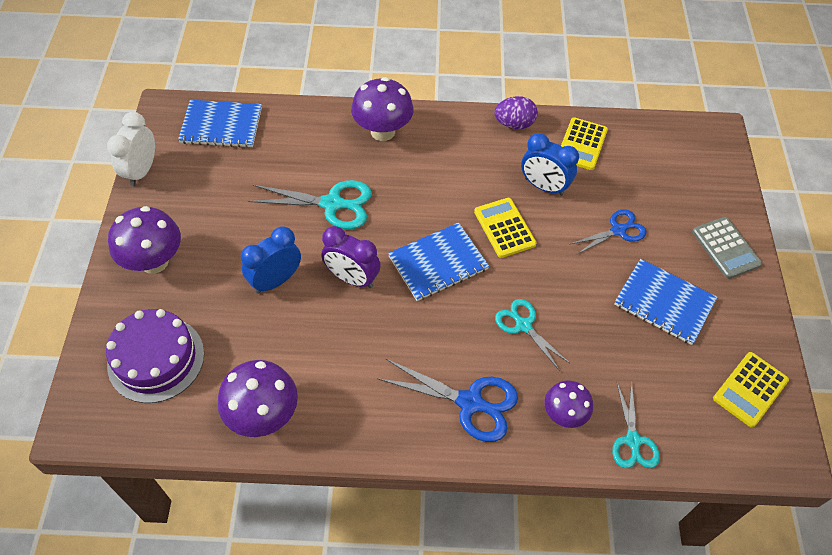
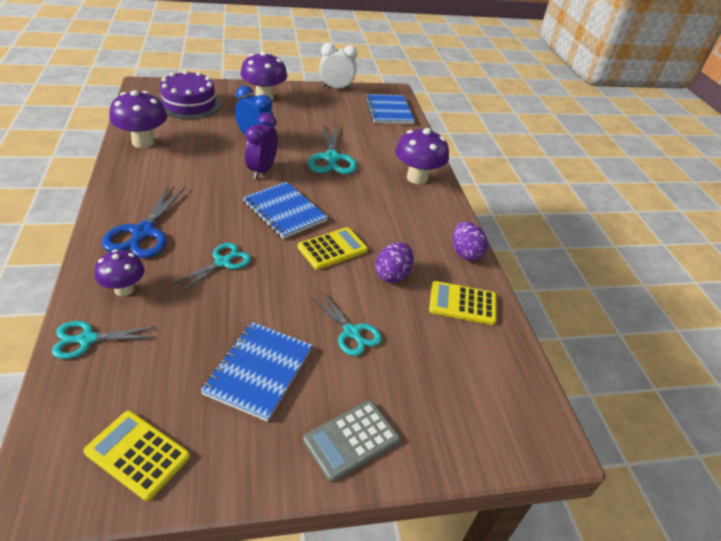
camera: 75 degrees right, 15 degrees down
blue clock [521,133,579,196] -> purple egg [375,242,414,283]
blue scissors [571,209,647,255] -> turquoise scissors [311,291,382,356]

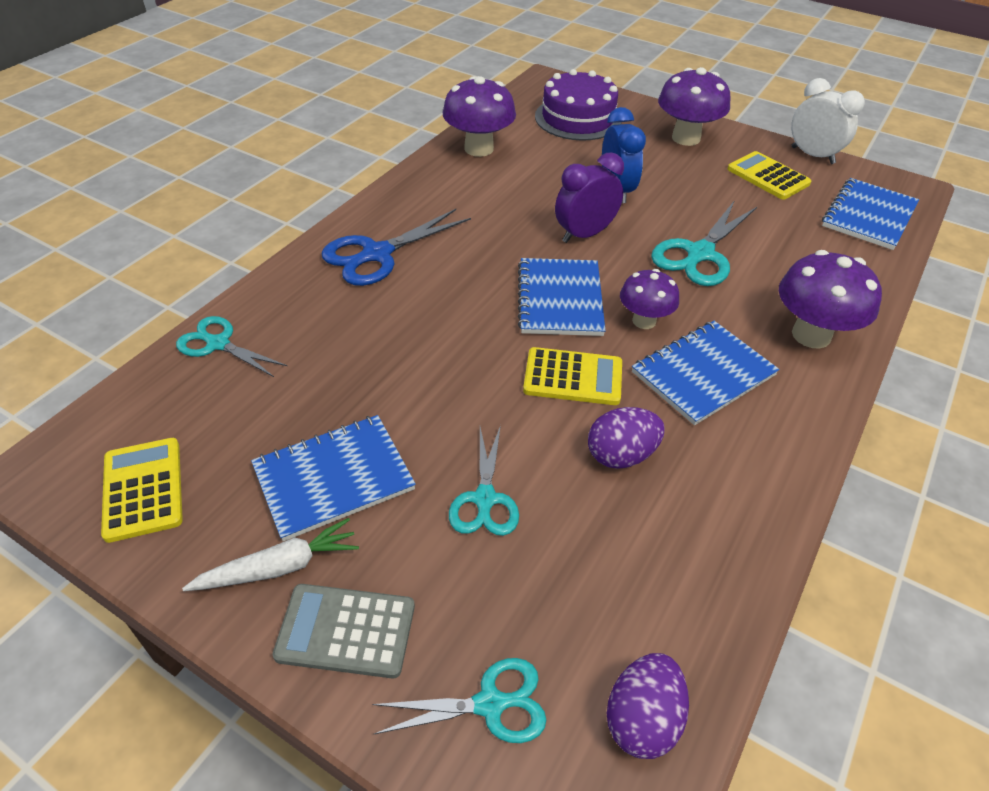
camera: 45 degrees right, 5 degrees up
purple mushroom [95,250,145,296] -> purple mushroom moved to [620,269,679,329]
turquoise scissors [171,243,251,293] -> turquoise scissors moved to [372,658,546,743]
yellow calculator [429,281,496,325] -> yellow calculator moved to [727,151,811,200]
purple egg [452,222,488,261] -> purple egg moved to [607,653,689,759]
none -> white carrot [182,518,359,591]
none -> blue notebook [632,321,779,425]

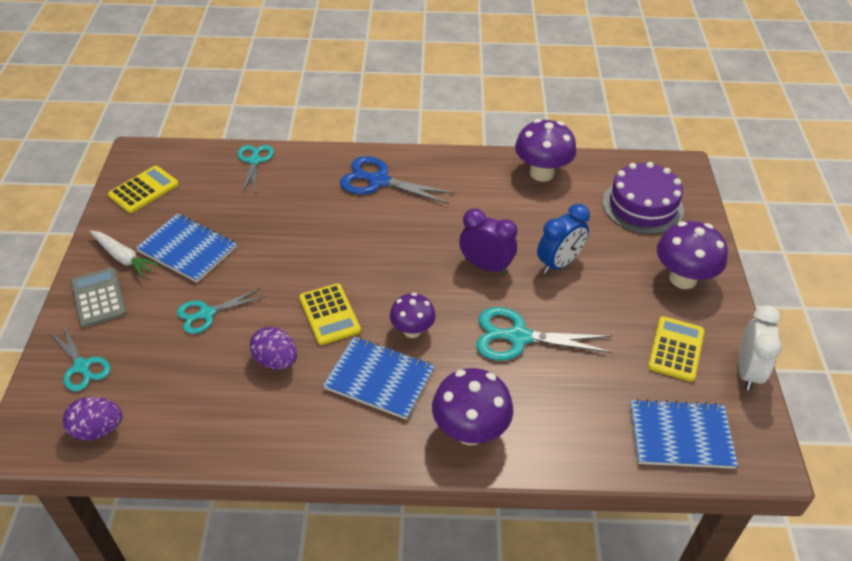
camera: 60 degrees right, 0 degrees up
blue notebook [518,258,606,336] -> none

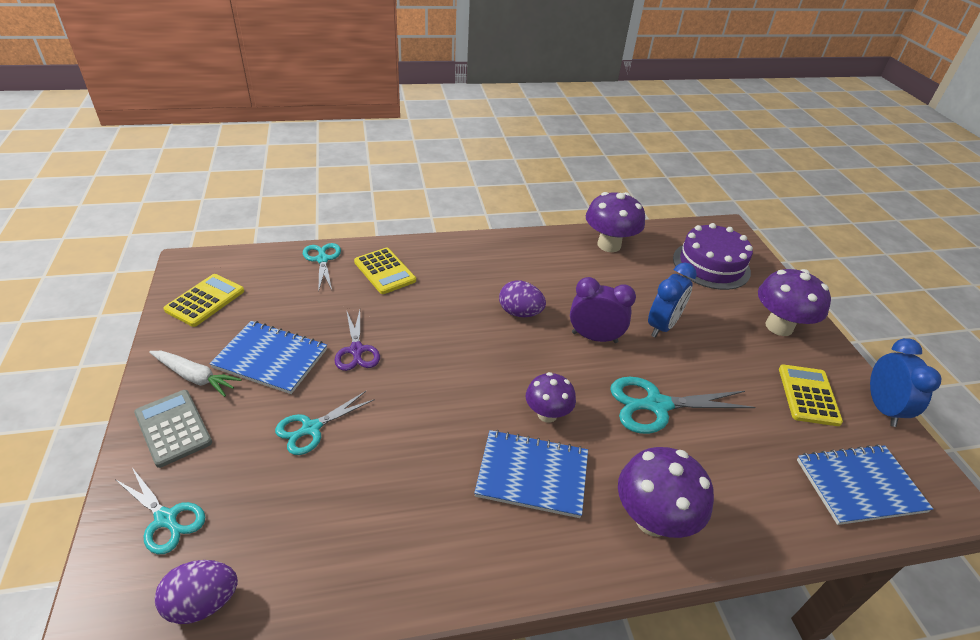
camera: 15 degrees left, 5 degrees down
purple egg [250,327,297,370] -> purple egg moved to [499,280,546,317]
yellow calculator [299,283,361,345] -> yellow calculator moved to [354,248,416,294]
blue scissors [340,156,455,204] -> none
white clock [738,305,782,391] -> blue clock [870,338,941,427]
none -> purple scissors [334,310,380,371]

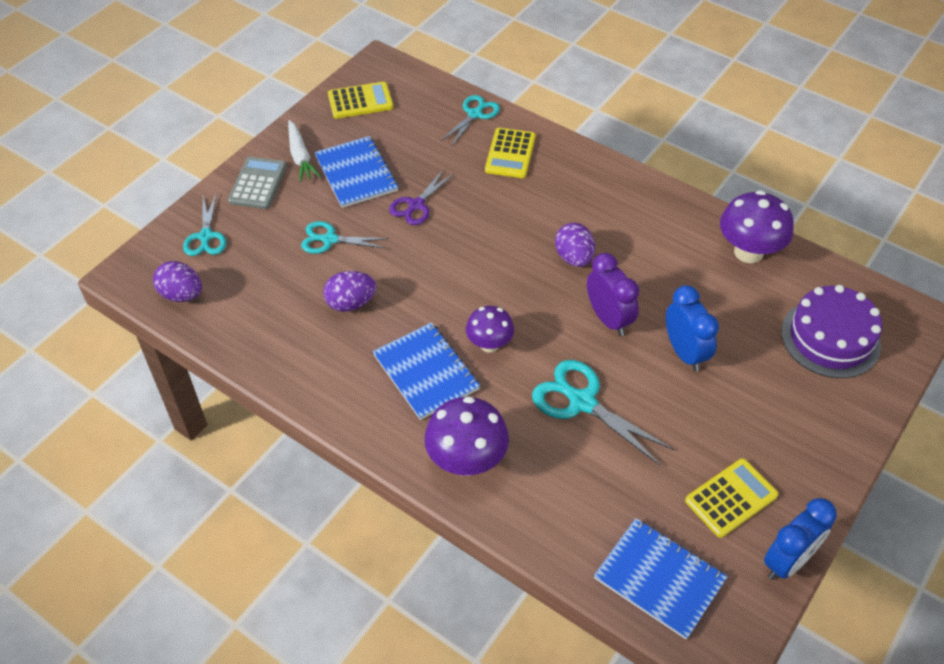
camera: 50 degrees right, 10 degrees up
blue clock [648,263,697,338] -> blue clock turned 105 degrees counterclockwise [666,285,719,371]
purple mushroom [758,269,831,336] -> none
none -> purple egg [323,271,376,312]

